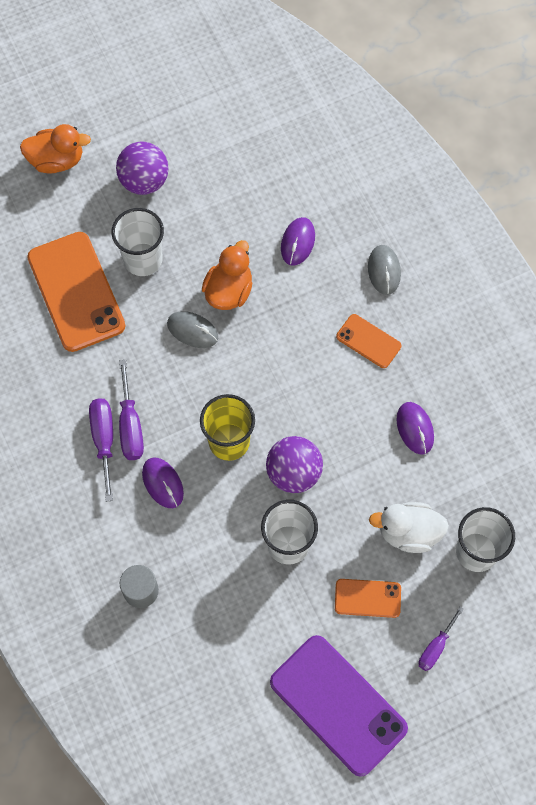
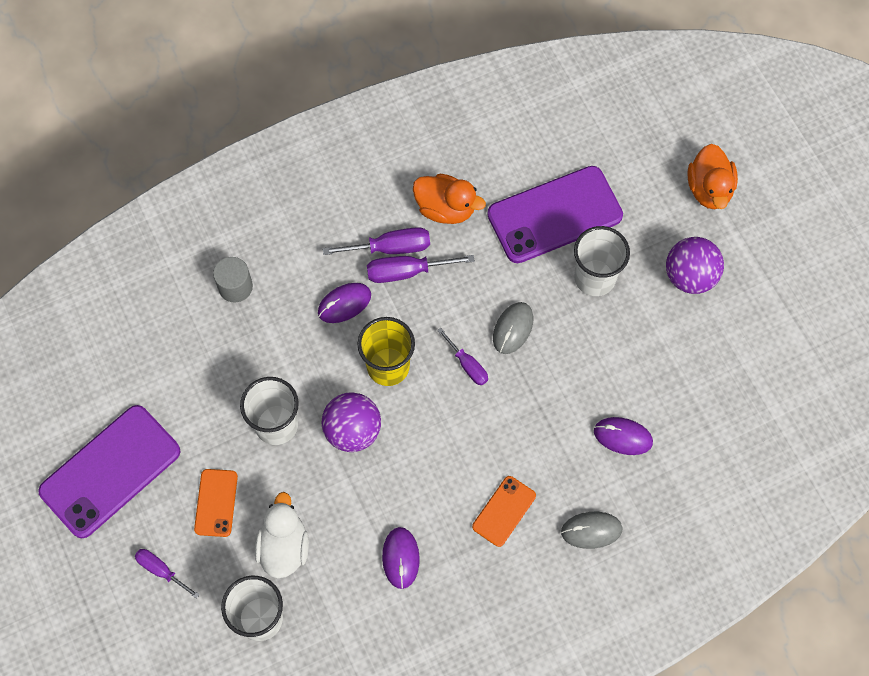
camera: 90 degrees right, 0 degrees up
orange phone [27,232,125,352] -> purple phone [487,166,623,263]
orange duck [202,240,252,310] -> orange duck moved to [413,174,486,224]
purple mouse [397,402,434,455] -> purple mouse turned 75 degrees counterclockwise [382,527,420,589]
none -> purple screwdriver [437,328,488,385]

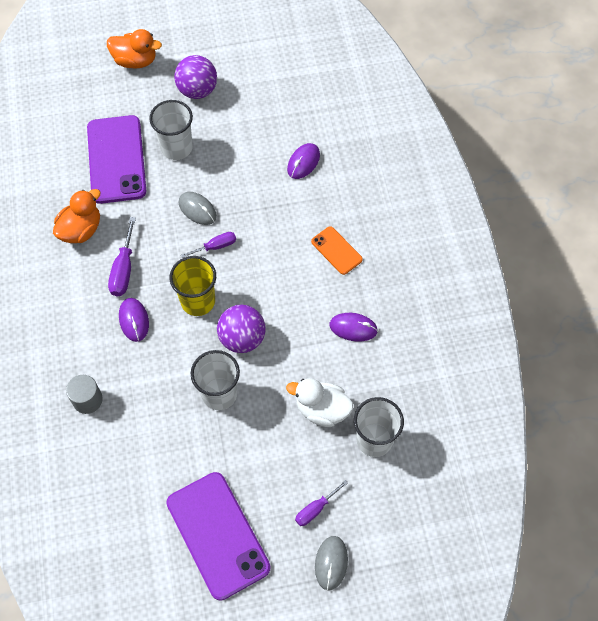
camera: 75 degrees left, 5 degrees down
orange phone [194,469,238,537] -> none
purple screwdriver [323,227,430,255] -> none
grey mouse [561,512,623,549] -> grey mouse moved to [315,536,348,590]

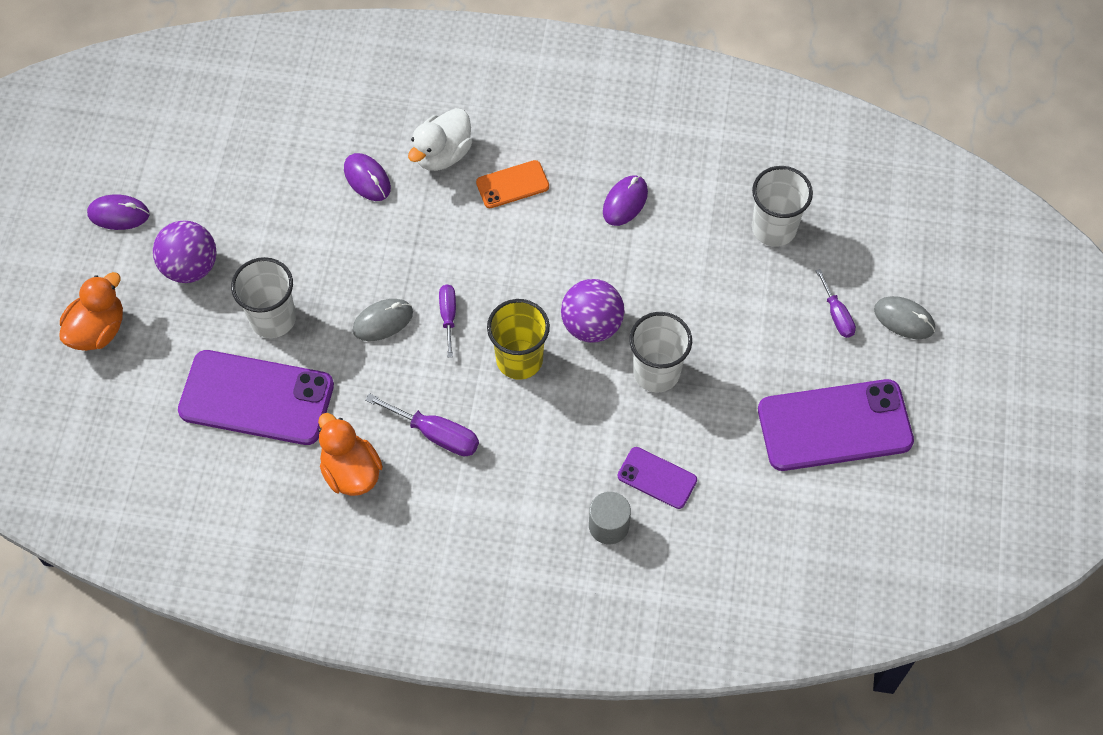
camera: 70 degrees left, 0 degrees up
purple mouse [119,298,149,342] -> purple mouse moved to [87,194,149,230]
white duck [286,378,353,427] -> white duck moved to [408,108,473,171]
none -> purple phone [618,447,697,509]

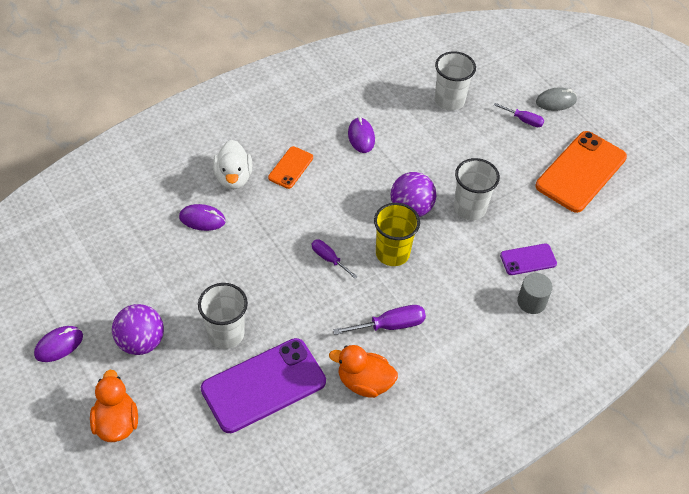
camera: 45 degrees left, 10 degrees down
grey mouse [353,299,413,341] -> none
purple phone [758,379,914,471] -> orange phone [536,131,627,213]

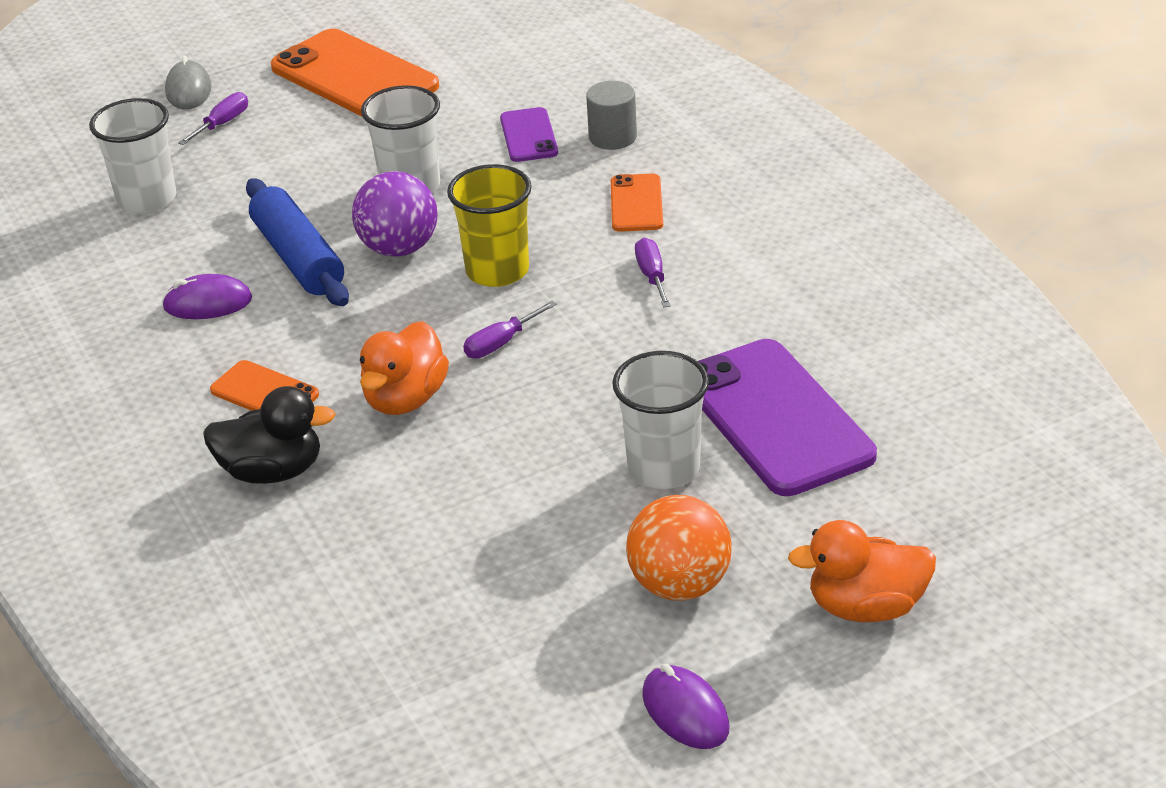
camera: 80 degrees left, 15 degrees down
purple ball [112,304,164,355] -> orange ball [626,495,732,601]
purple mouse [179,204,226,231] -> none
white duck [213,140,253,190] -> black duck [203,386,335,484]
orange duck [329,345,398,398] -> orange duck moved to [360,321,449,415]
purple screwdriver [333,305,426,335] -> purple screwdriver [635,238,671,307], size x0.66
none -> blue rolling pin [246,178,349,306]
none -> orange phone [611,174,663,232]

